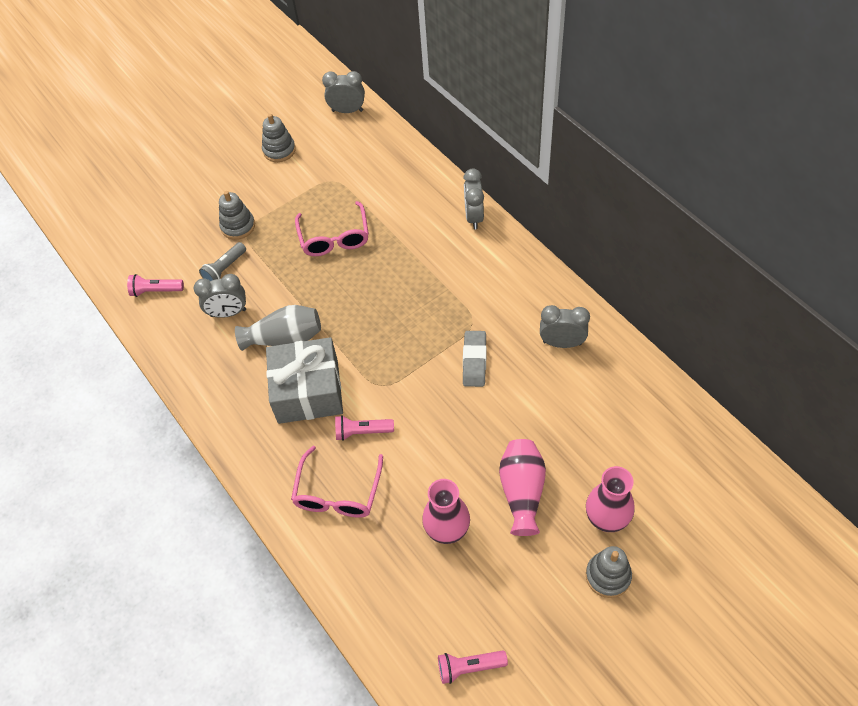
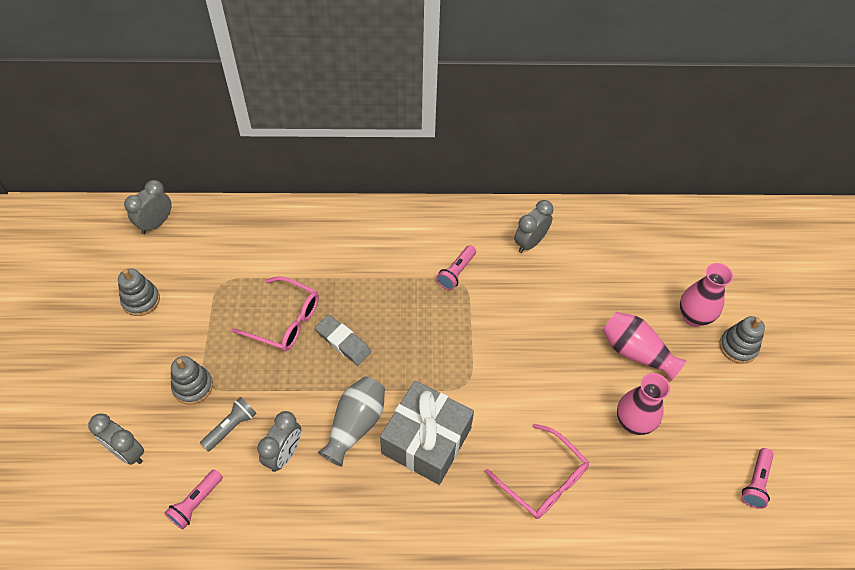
camera: 60 degrees left, 0 degrees up
grey flashlight [199,242,246,281] -> grey flashlight turned 120 degrees counterclockwise [200,397,257,452]
pink flashlight [335,415,394,441] -> pink flashlight moved to [436,245,476,290]
grey clock [463,169,484,229] -> grey clock moved to [88,413,144,465]
grey eraser [463,331,487,387] -> grey eraser moved to [315,315,371,365]

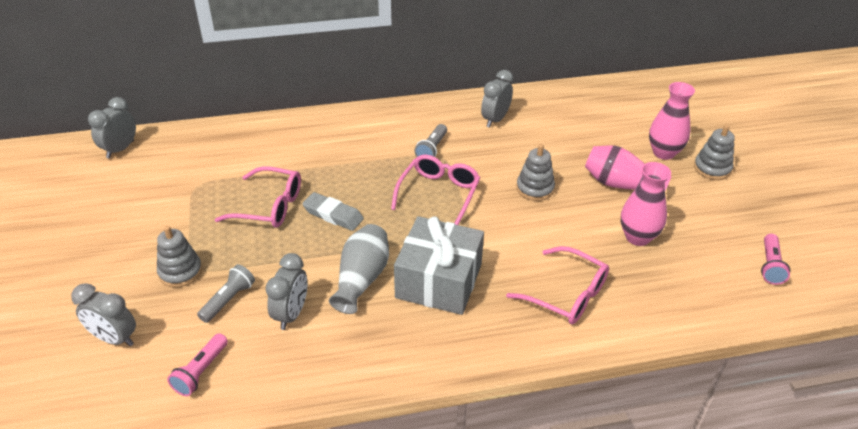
camera: 10 degrees left, 15 degrees down
grey stacking toy [118,268,160,316] -> grey stacking toy moved to [516,144,555,201]
pink flashlight [436,245,476,290] -> grey flashlight [414,124,447,157]
none -> pink glasses [391,155,480,225]

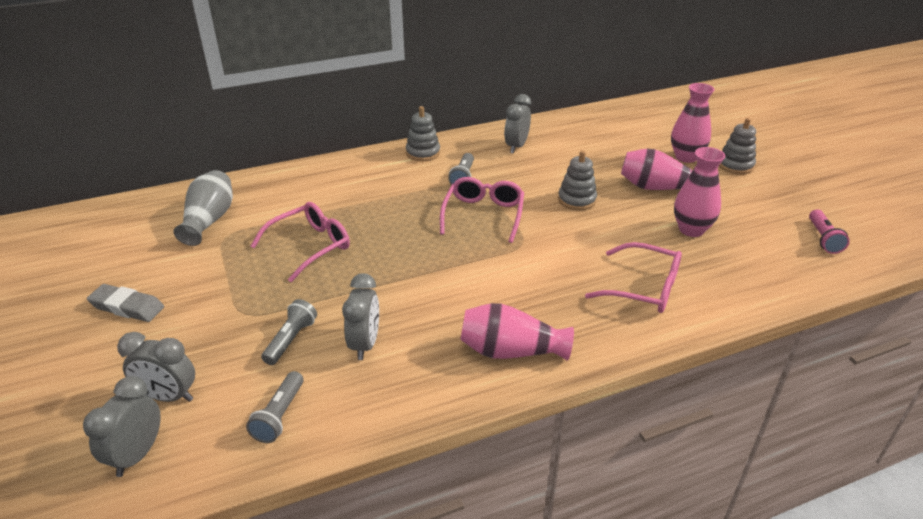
camera: 10 degrees left, 5 degrees down
grey clock [88,97,136,158] -> grey clock moved to [83,376,161,477]
grey stacking toy [157,226,202,288] -> grey stacking toy moved to [406,106,440,161]
pink flashlight [167,333,228,396] -> grey flashlight [246,371,303,443]
pink glasses [215,166,301,228] -> pink glasses turned 45 degrees counterclockwise [251,202,350,282]
grey eraser [302,192,364,231] -> grey eraser moved to [87,284,164,322]
grey vase [329,224,389,314] -> grey vase moved to [173,170,233,246]
grey gift [394,216,484,315] -> none
none -> pink vase [460,303,574,361]

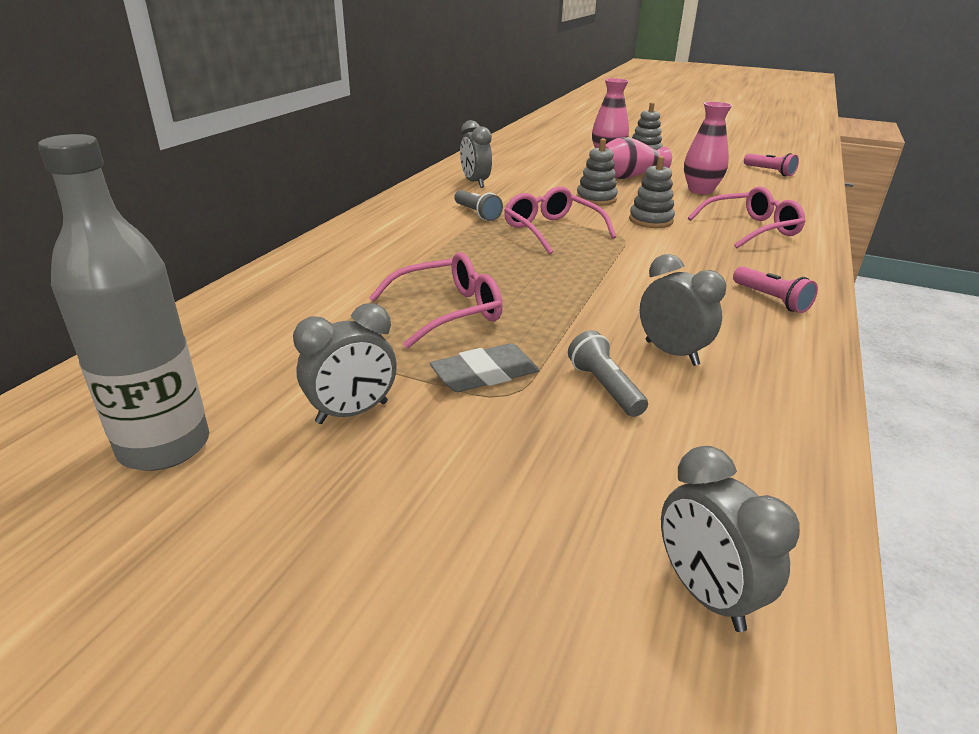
camera: 45 degrees left, 5 degrees down
grey eraser [87,284,164,322] -> grey eraser moved to [430,343,539,392]
grey clock [117,332,195,402] -> grey clock moved to [293,303,397,424]
grey vase [173,170,233,246] -> none
grey flashlight [246,371,303,443] -> none
pink glasses [251,202,350,282] -> pink glasses turned 60 degrees clockwise [369,252,503,349]
grey stacking toy [406,106,440,161] -> grey stacking toy moved to [629,156,675,228]
pink vase [460,303,574,361] -> pink flashlight [733,266,818,313]
none -> grey bottle [38,134,209,471]

